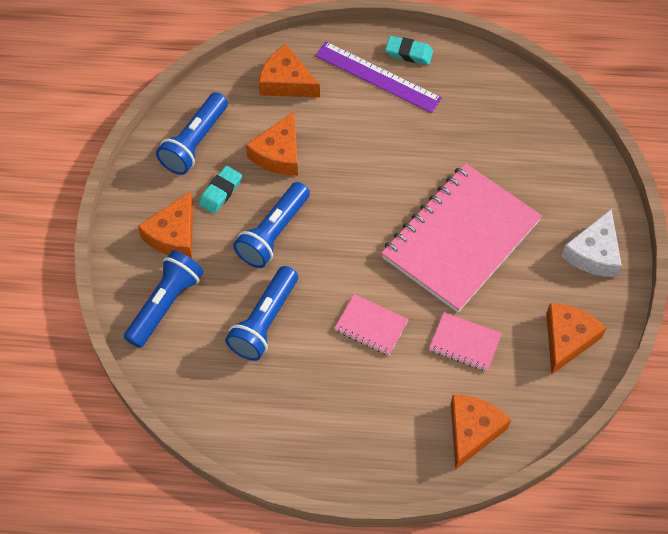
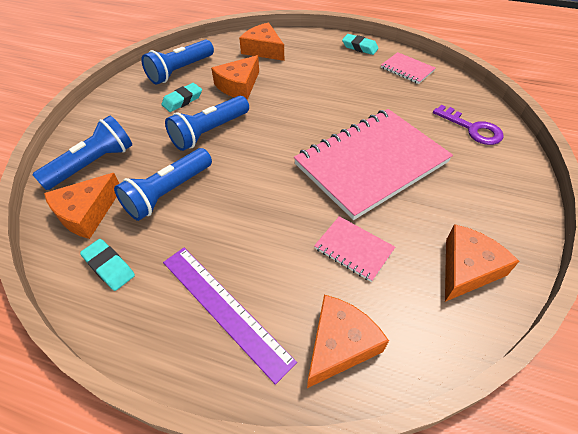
camera: 15 degrees right, 10 degrees down
orange cheese [138,191,193,259] -> orange cheese moved to [44,173,119,239]
purple ruler [315,41,442,113] -> purple ruler moved to [163,248,297,385]
pink notebook [334,294,409,355] -> pink notebook moved to [381,52,435,84]
white cheese [561,209,622,277] -> none
none -> turquoise eraser [80,239,135,291]
none -> purple key [433,105,504,145]

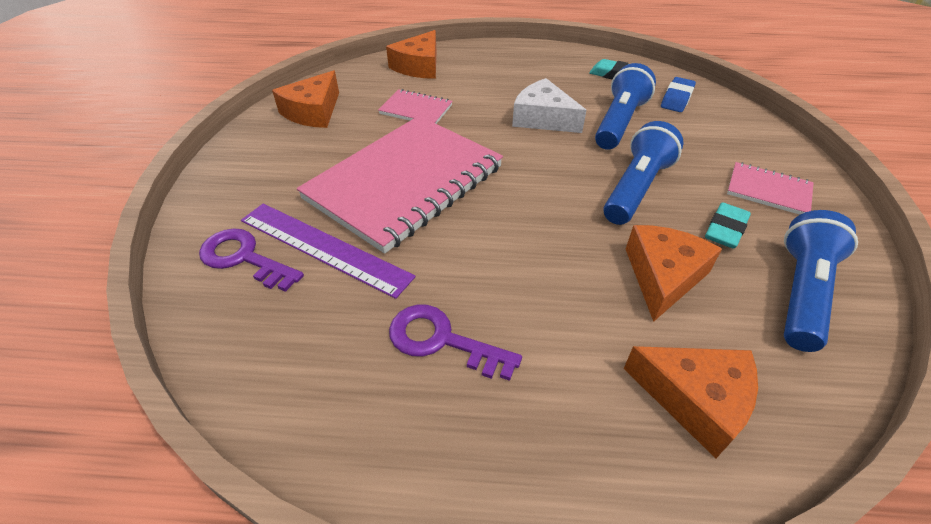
camera: 165 degrees right, 5 degrees down
blue flashlight [33,116,132,190] -> none
orange cheese [44,173,119,239] -> blue eraser [661,77,696,112]
purple ruler [163,248,297,385] -> purple ruler moved to [241,204,416,299]
turquoise eraser [342,34,379,55] -> none
pink notebook [381,52,435,84] -> pink notebook moved to [727,162,814,215]
none -> purple key [389,305,522,381]
none -> white cheese [512,78,586,133]

